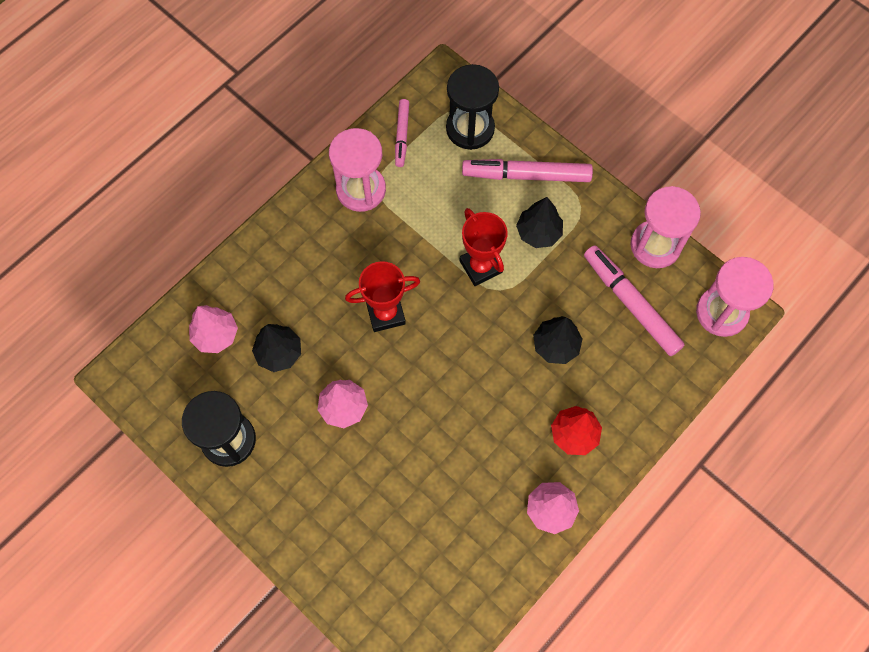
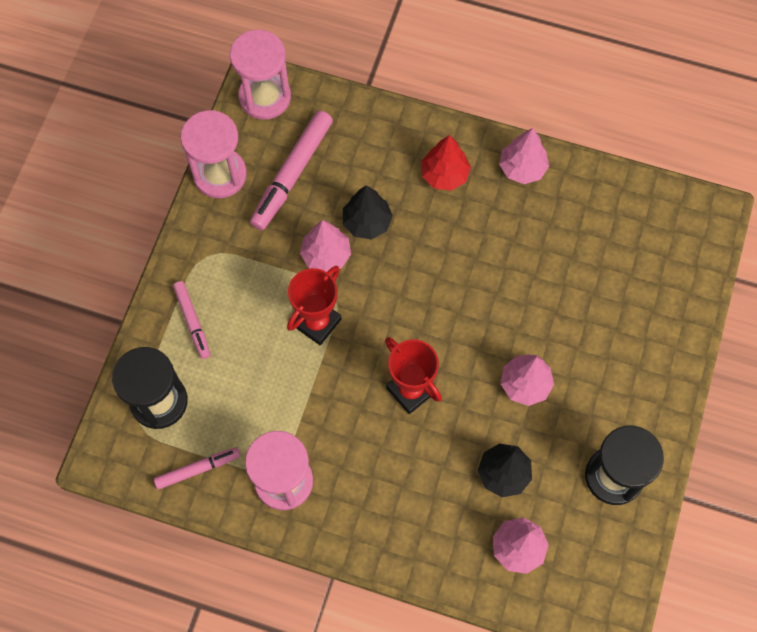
camera: 115 degrees left, 0 degrees up
pink marker [462,159,593,182] -> pink marker [173,281,210,359], size x0.58
black tree [516,197,563,248] -> none
none -> pink tree [300,220,351,272]

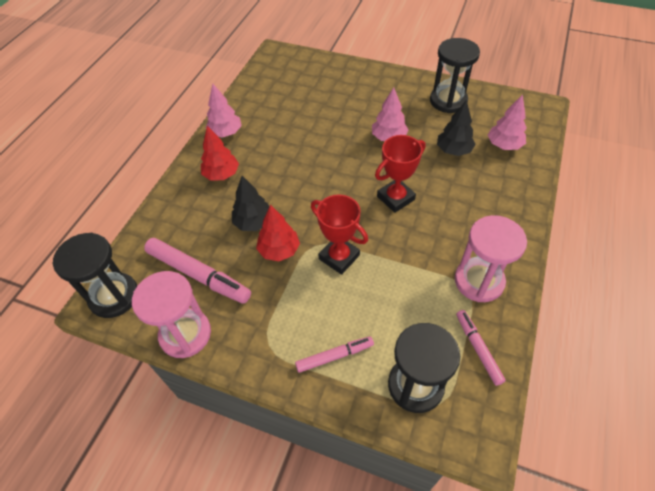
camera: 85 degrees left, 15 degrees down
pink hourglass [230,30,291,120] -> black hourglass [53,233,137,318]
pink tree [300,220,351,272] -> red tree [256,205,300,261]

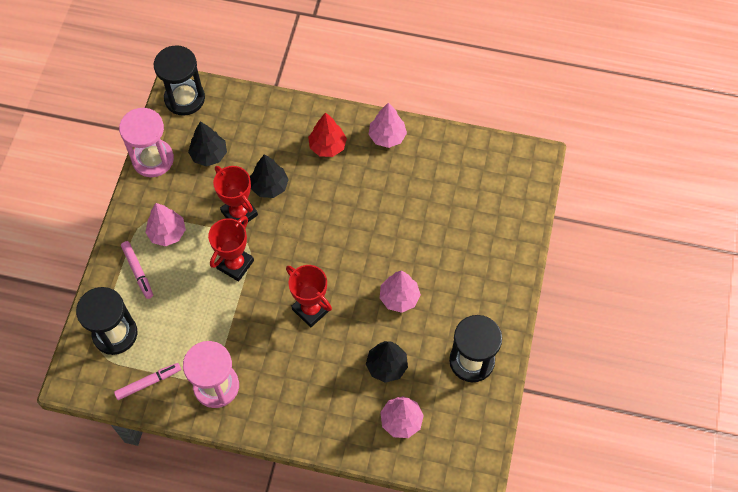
camera: 80 degrees right, 10 degrees up
pink marker [144,238,251,304] -> black tree [188,121,227,167]
red tree [256,205,300,261] -> red trophy [213,166,258,225]
none -> pink tree [145,203,186,246]

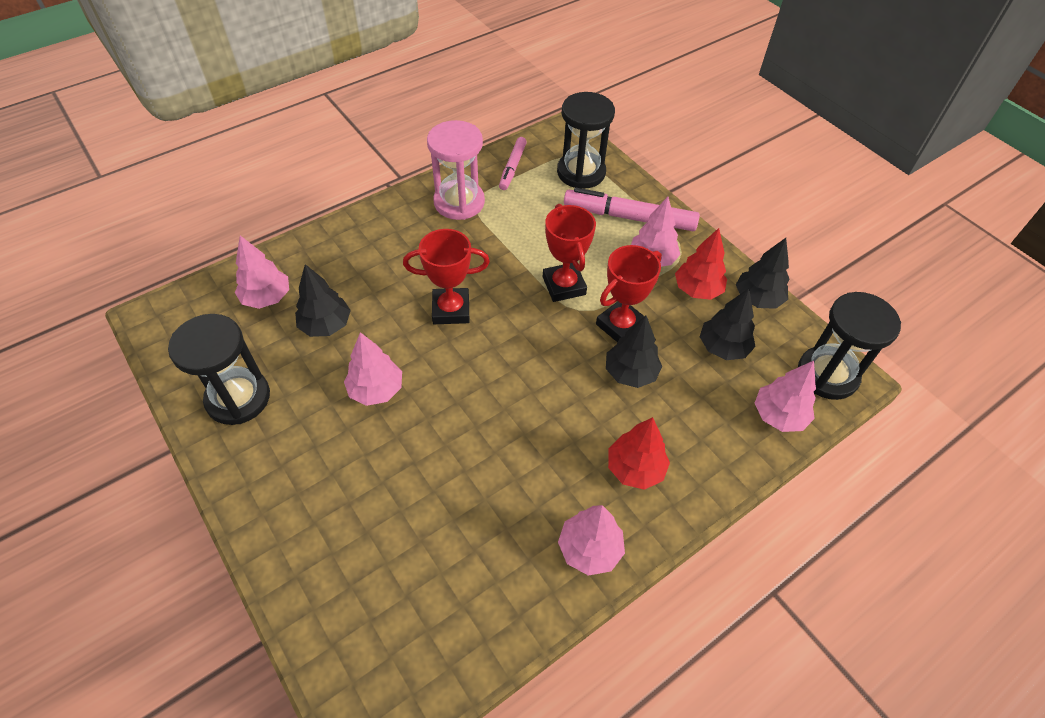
camera: 130 degrees right, 10 degrees down
pink hourglass [119,107,174,177] -> black tree [736,238,789,309]
pink marker [121,241,153,299] -> pink marker [564,188,700,231], size x1.72
red trophy [213,166,258,225] -> red trophy turned 45 degrees counterclockwise [596,245,662,342]
none -> red tree [675,228,727,300]
none -> pink tree [755,361,816,432]

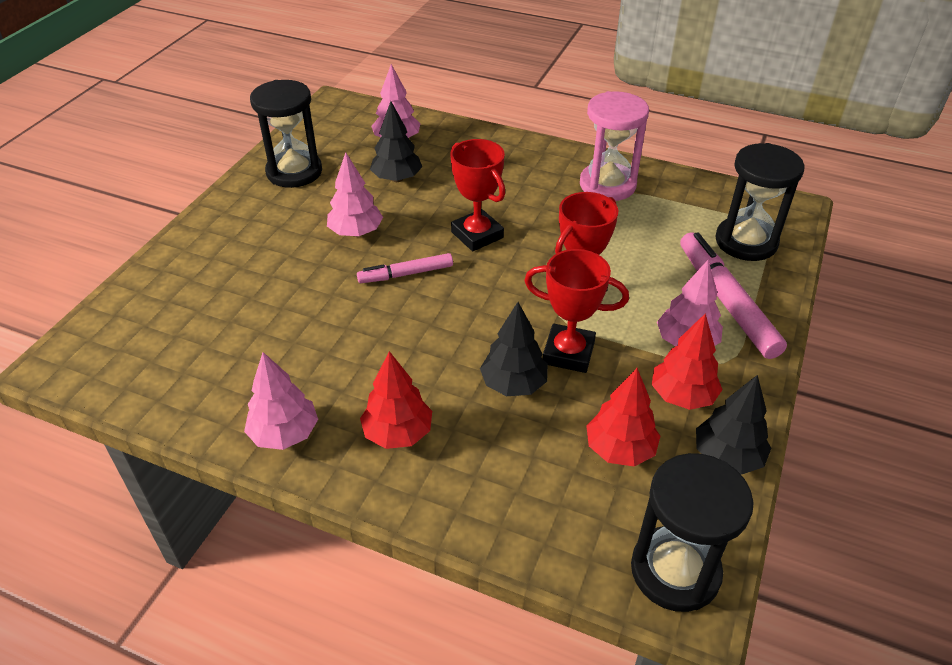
camera: 60 degrees right, 10 degrees down
pink marker [499,137,527,190] -> pink marker moved to [357,253,453,283]
black tree [700,289,756,360] -> red tree [586,368,660,467]
pink tree [755,361,816,432] -> none

